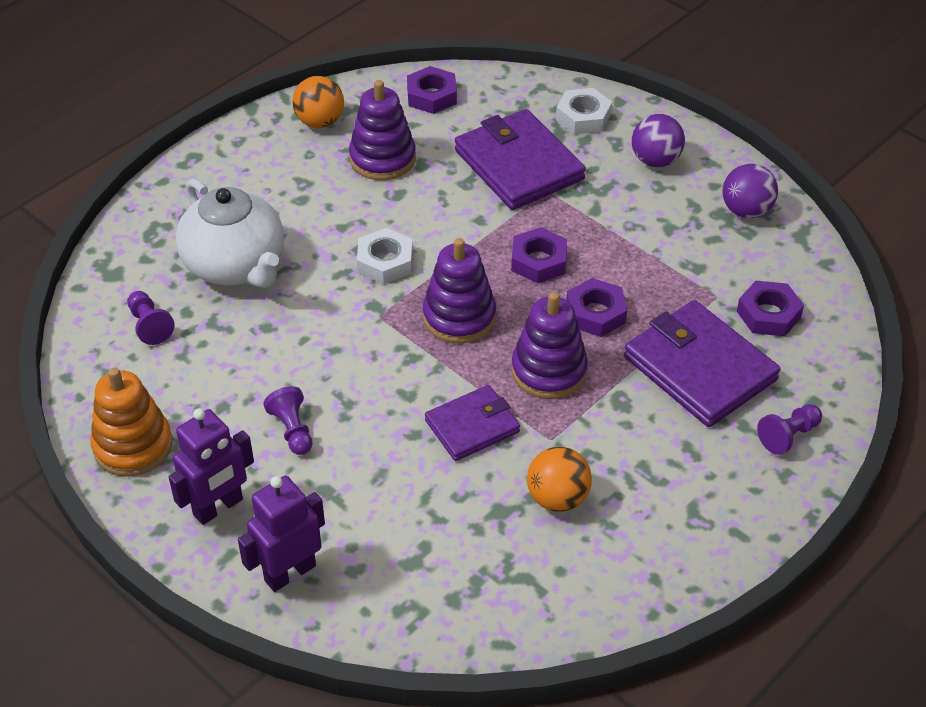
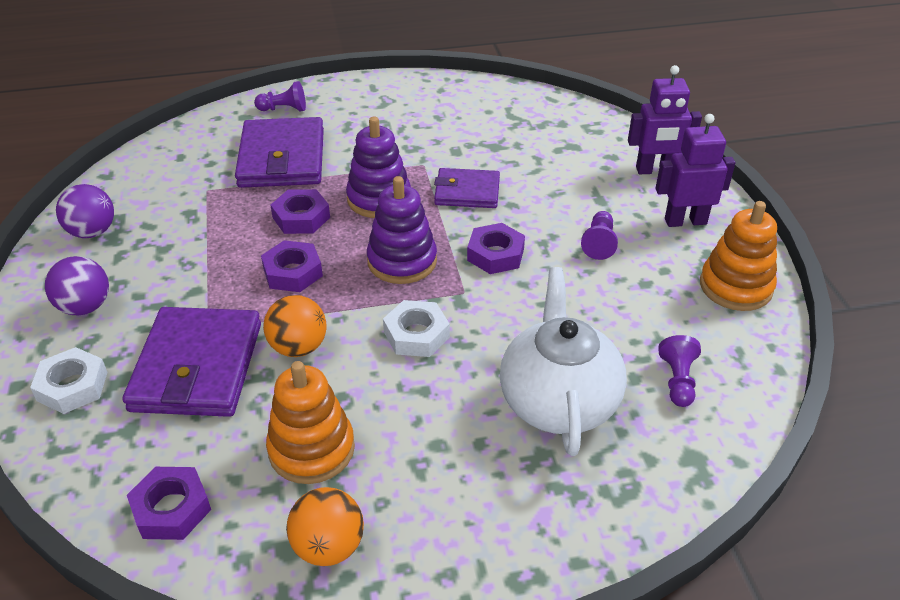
camera: 145 degrees left, 5 degrees down
purple stacking toy [349,80,416,180] -> orange stacking toy [266,361,355,484]
orange ball [527,447,592,512] -> orange ball moved to [263,295,327,357]
purple nut [737,281,804,336] -> purple nut moved to [467,223,525,274]

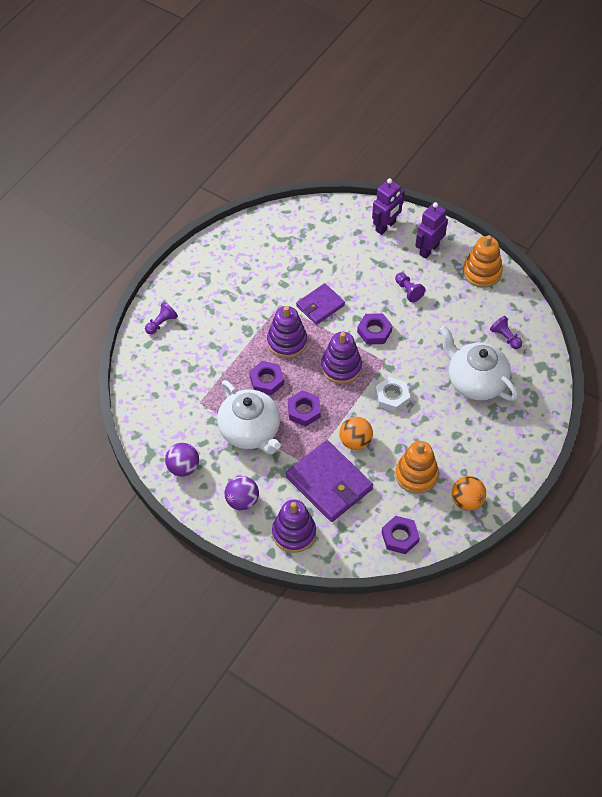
camera: 45 degrees left, 15 degrees up
white nut [30,347,107,414] -> purple stacking toy [272,499,316,553]
purple wallet [235,117,324,188] -> none
none -> white teapot [217,380,281,454]

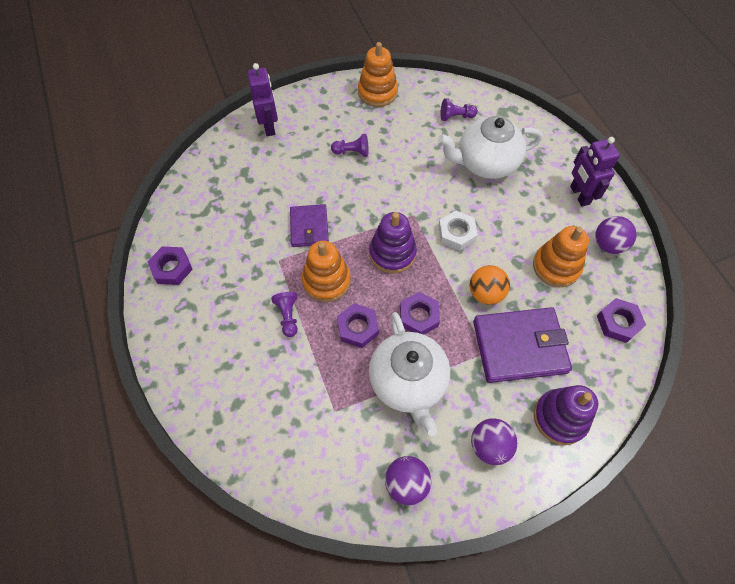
camera: 55 degrees left, 5 degrees up
purple pawn [145,302,178,334] -> purple pawn moved to [271,292,298,337]
white teapot [217,380,281,454] -> white teapot turned 75 degrees clockwise [369,312,450,436]
purple stacking toy [267,306,307,358] -> orange stacking toy [302,241,351,302]
purple nut [357,313,393,345] -> purple nut moved to [148,247,193,285]
purple robot [415,202,448,259] -> purple robot moved to [570,137,620,206]
orange ball [452,476,486,510] -> purple ball [595,216,637,254]

